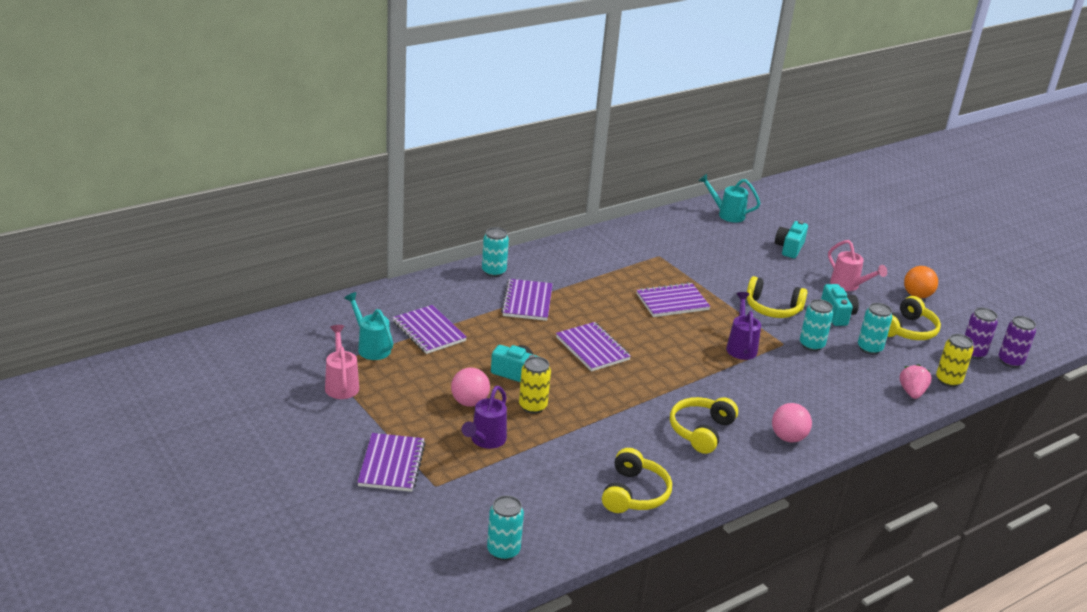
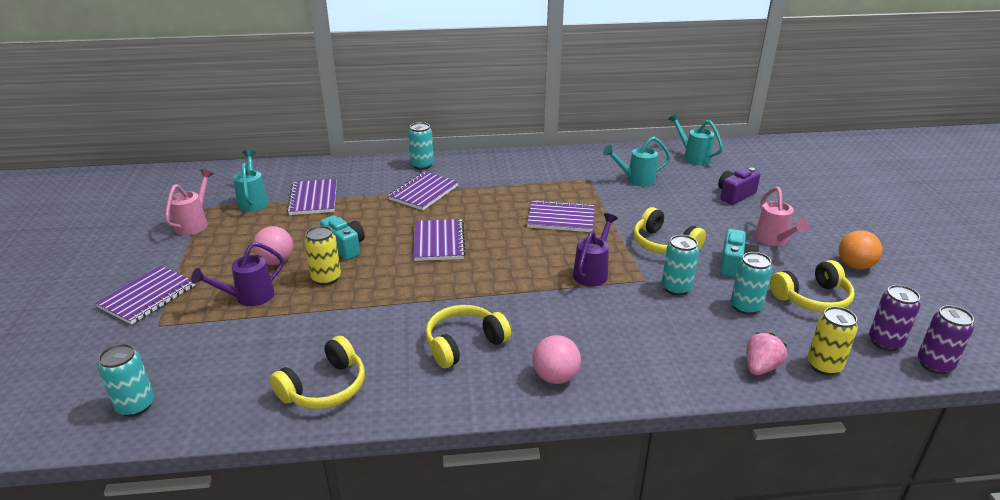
camera: 30 degrees right, 0 degrees up
turquoise camera [775,221,808,258] -> purple camera [718,168,761,205]
none -> turquoise watering can [603,137,671,186]

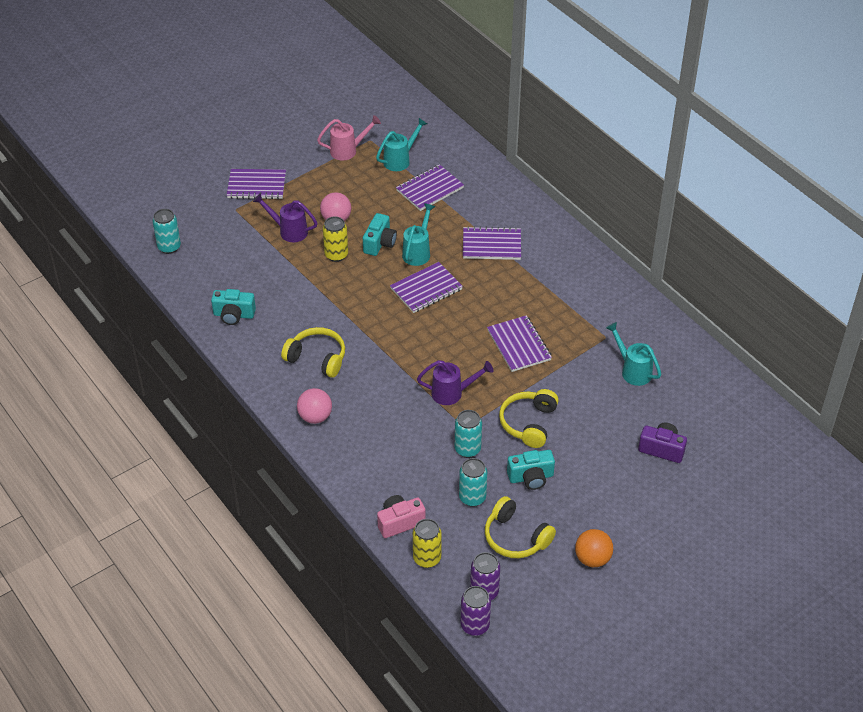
camera: 60 degrees right, 15 degrees up
yellow headphones [270,336,365,409] -> turquoise camera [211,289,256,325]
turquoise can [408,122,434,170] -> none
turquoise watering can [668,113,723,165] -> turquoise watering can moved to [402,203,435,266]
pink strawberry [746,332,788,375] -> pink camera [377,495,426,538]
pink watering can [755,187,810,246] -> none

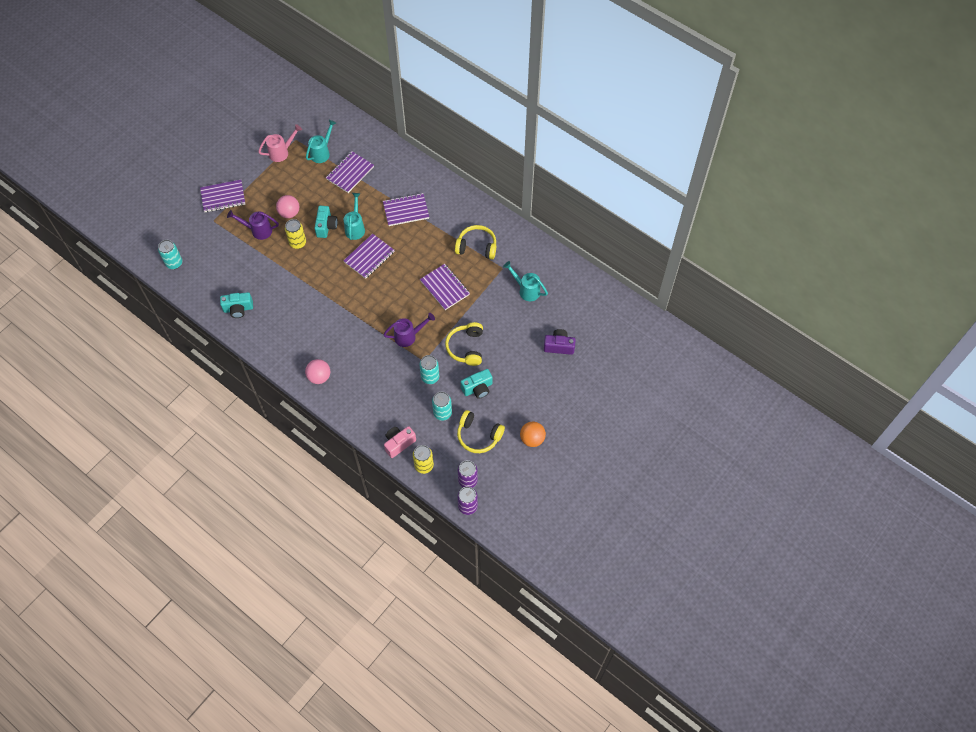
camera: 15 degrees left, 15 degrees up
yellow headphones [281,327,345,378] -> yellow headphones moved to [455,225,496,259]

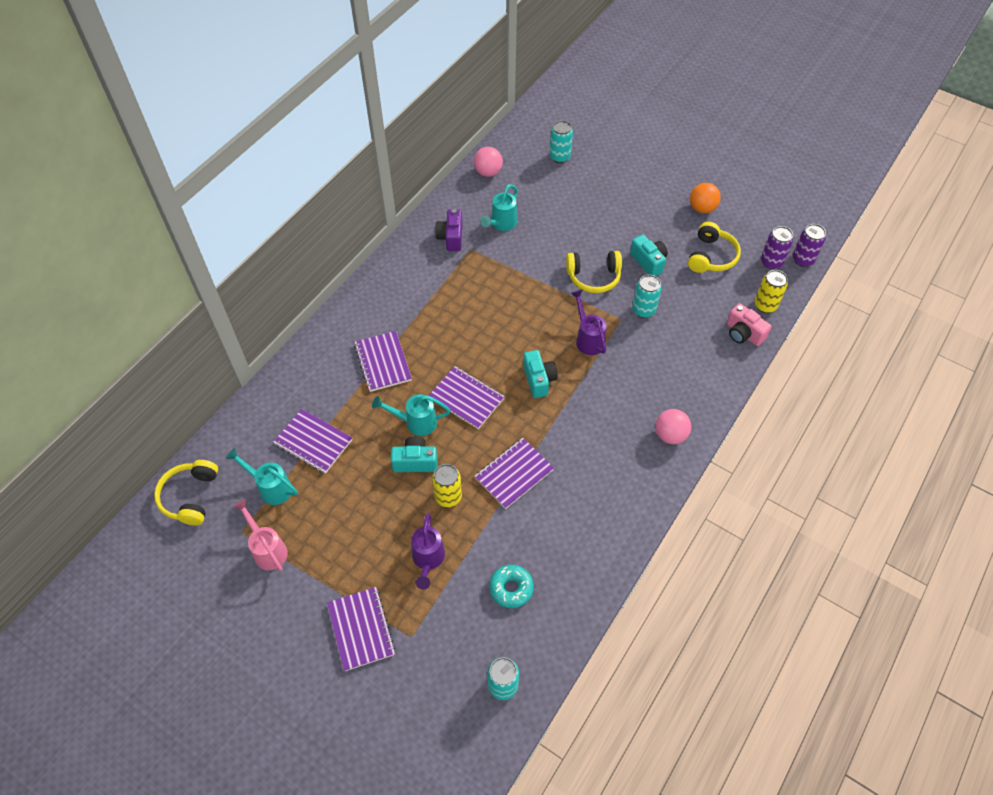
camera: 95 degrees left, 5 degrees down
turquoise camera [220,292,253,318] -> turquoise camera moved to [523,350,558,398]
pink ball [276,195,299,218] -> pink ball moved to [474,147,503,177]
purple notebook [420,264,470,310] -> purple notebook moved to [475,438,554,509]
turquoise can [432,392,452,421] -> turquoise can moved to [550,121,573,163]
yellow headphones [455,225,496,259] -> yellow headphones moved to [154,460,218,525]
purple camera [544,329,576,355] -> purple camera moved to [435,209,462,251]
none -> turquoise donut [489,565,534,608]

